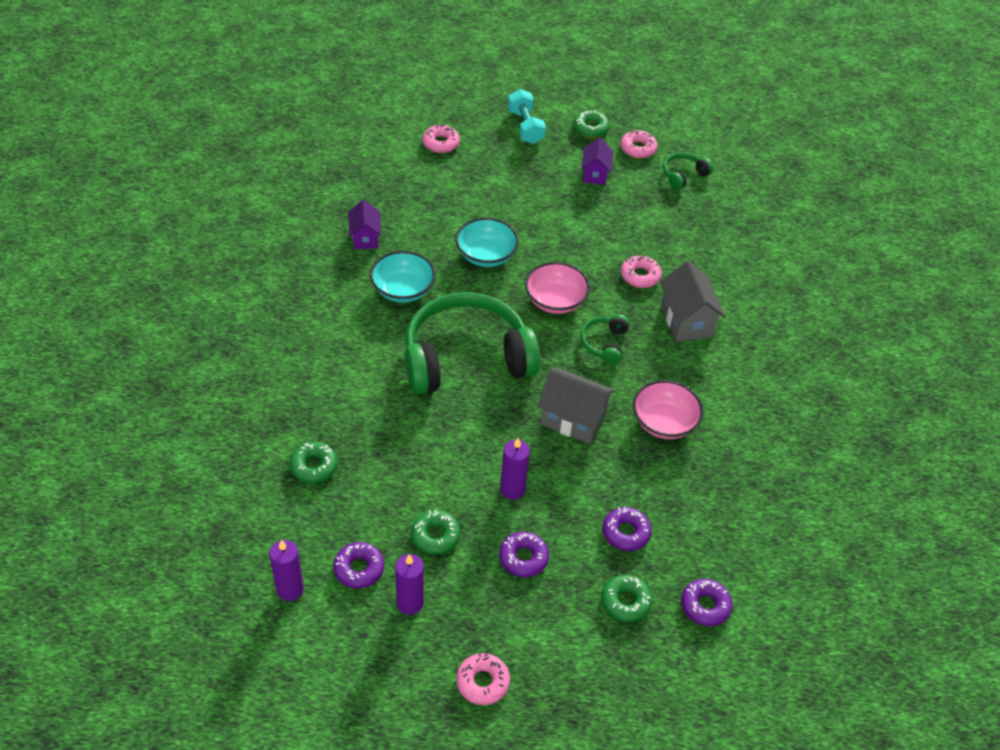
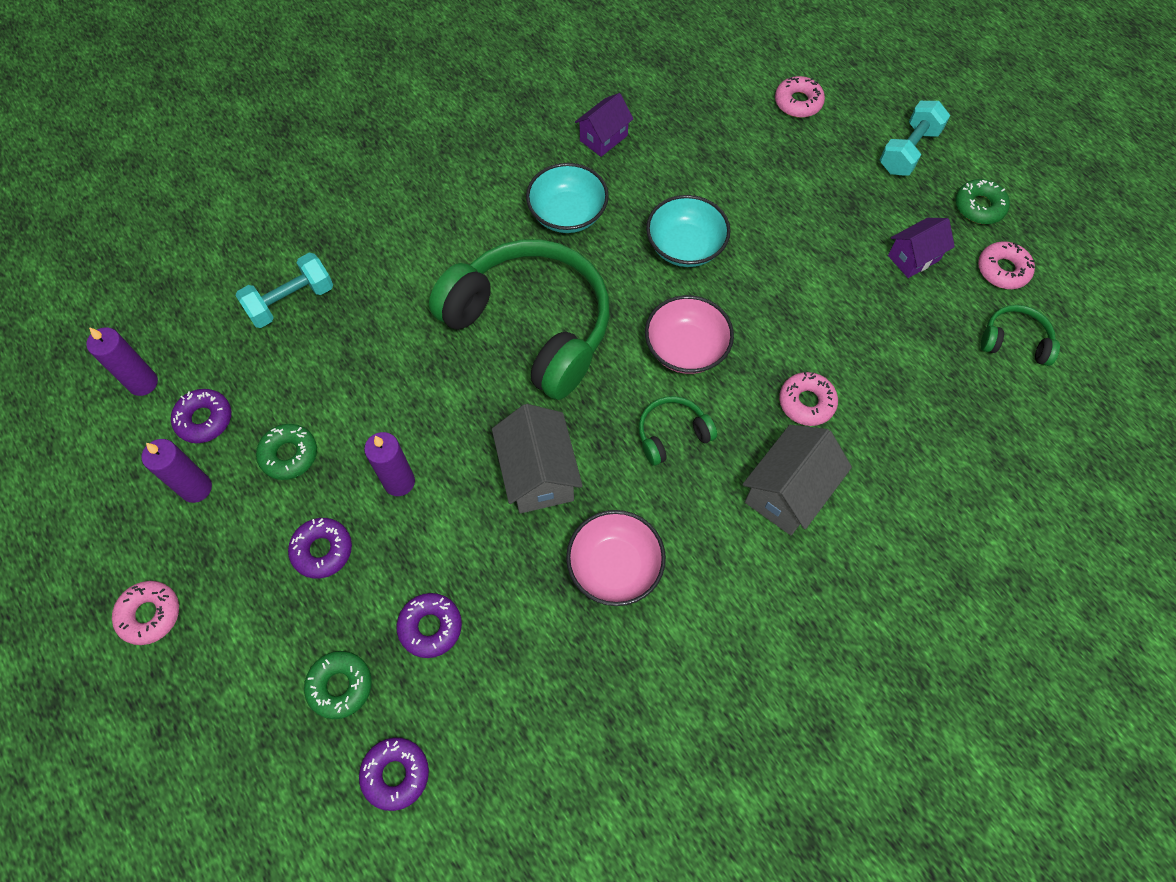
camera: 55 degrees right, 15 degrees up
green donut [289,442,338,483] -> turquoise dumbbell [235,253,333,328]

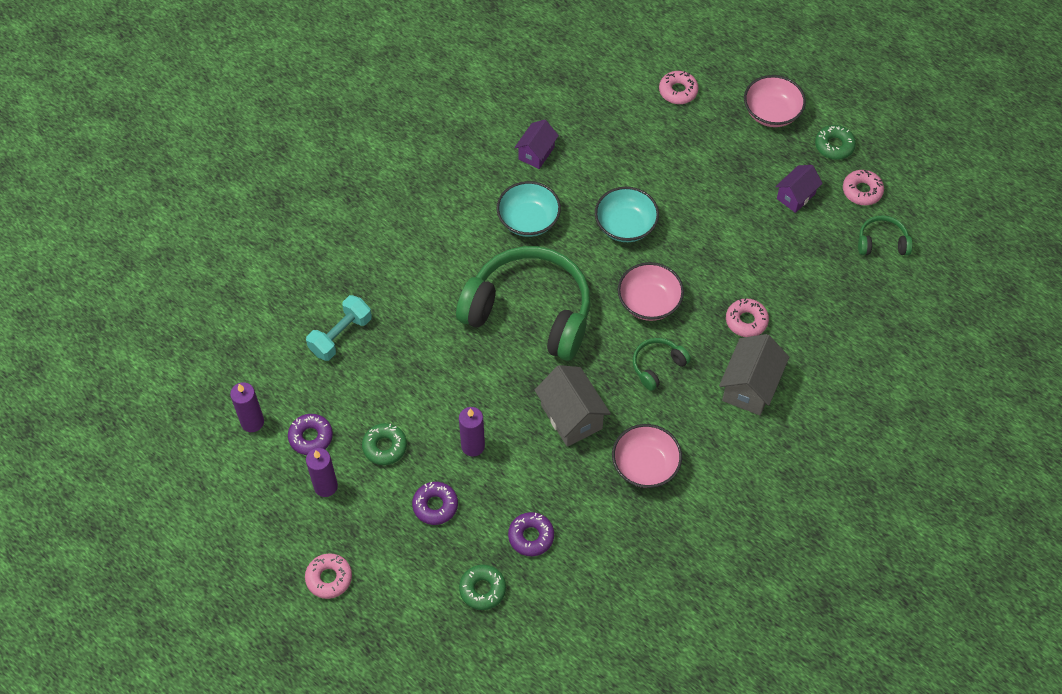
camera: 15 degrees left, 5 degrees down
purple donut [359,737,429,811] -> none
turquoise dumbbell [880,101,950,176] -> pink bowl [744,75,806,127]

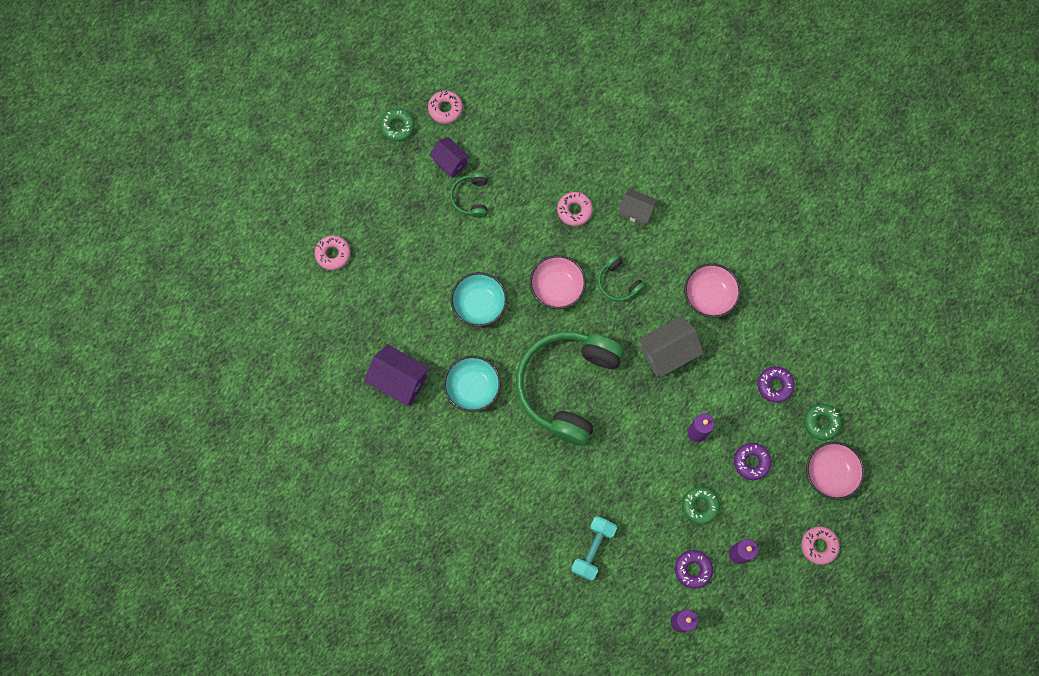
camera: 90 degrees left, 15 degrees up
turquoise dumbbell [306,295,372,361] -> turquoise dumbbell turned 75 degrees clockwise [571,516,617,581]
purple house [514,119,559,169] -> purple house [364,344,430,406], size x1.55
grey house [719,334,789,415] -> grey house [618,188,658,226], size x0.65
pink bowl [744,75,806,127] -> pink bowl moved to [806,442,865,500]
green headphones [858,215,912,255] -> green headphones moved to [450,172,488,218]

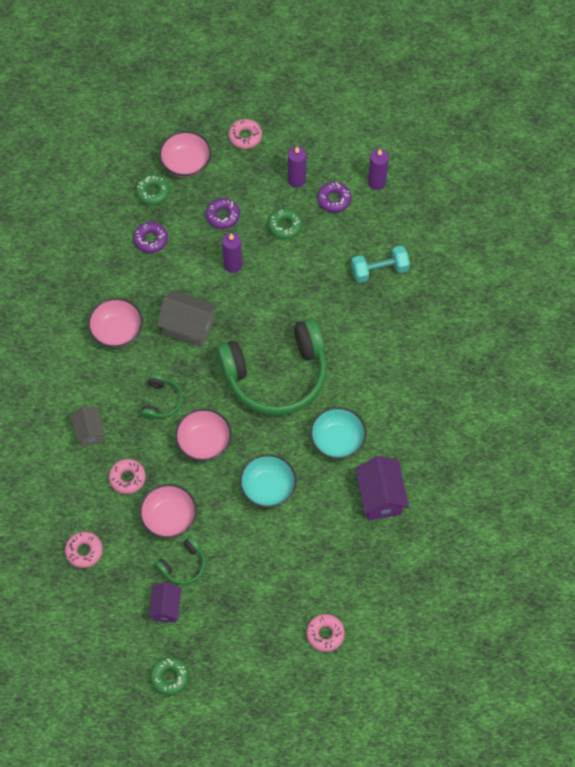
camera: 130 degrees left, 10 degrees down
pink donut [428,90,463,124] -> pink donut moved to [65,532,103,568]
none -> pink bowl [139,484,197,539]

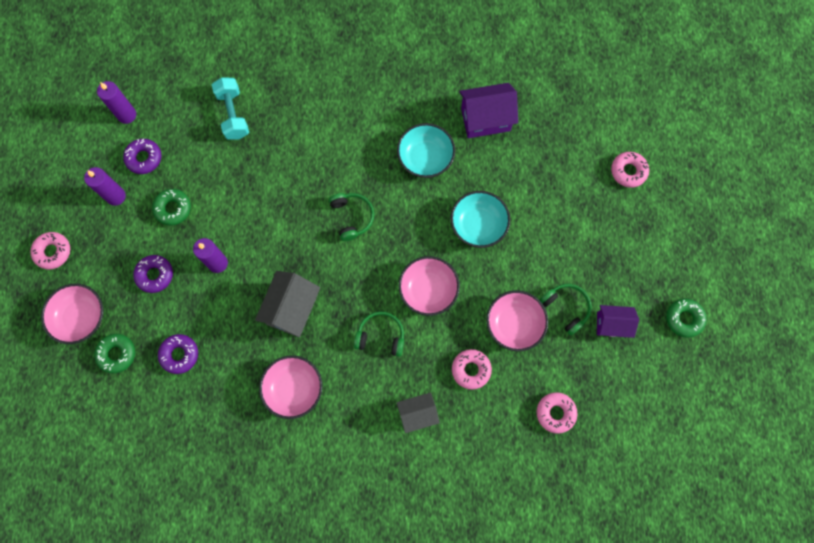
camera: 90 degrees left, 10 degrees up
green headphones [216,318,327,416] -> green headphones [329,193,374,241], size x0.42

